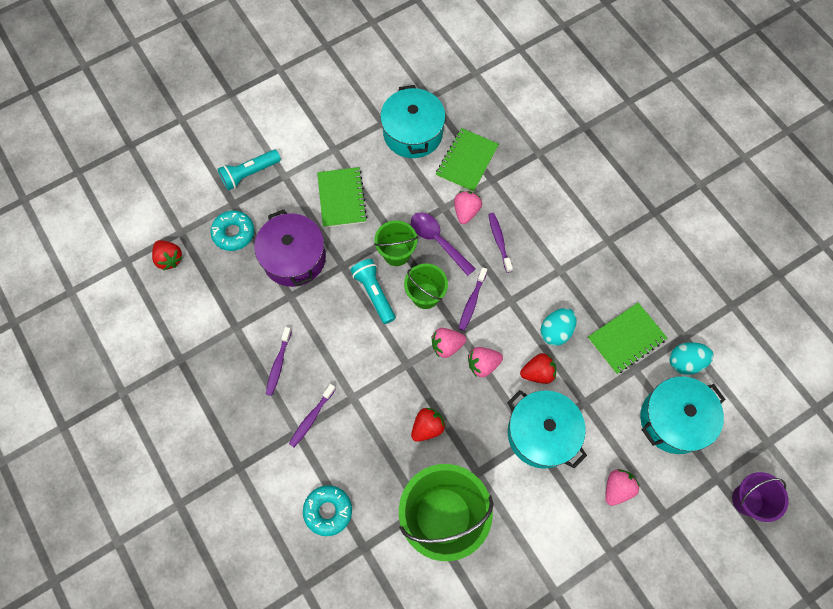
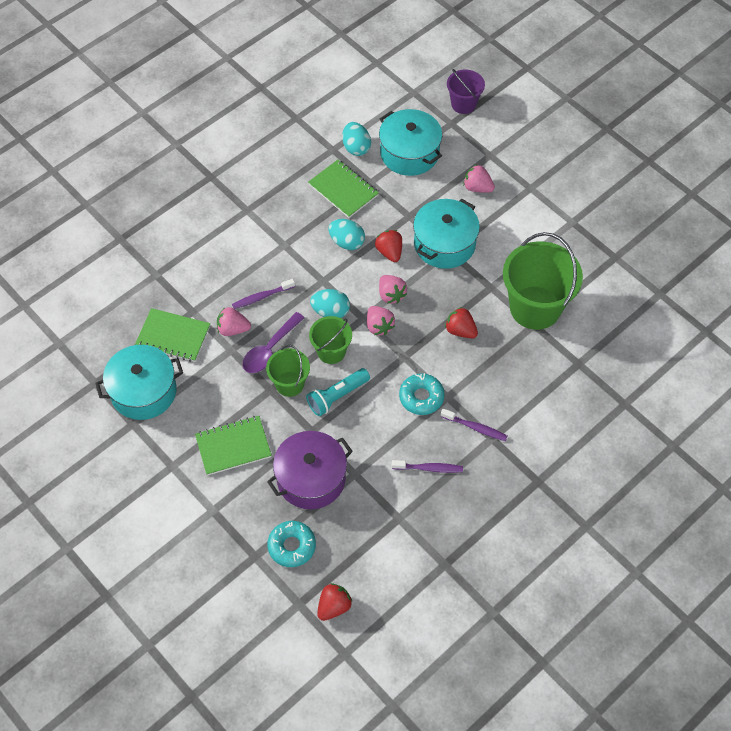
camera: 100 degrees left, 10 degrees down
turquoise flashlight [218,150,281,191] -> none
turquoise donut [303,485,352,536] -> turquoise donut moved to [399,373,445,415]
purple toothbrush [459,267,487,331] -> turquoise egg [310,289,350,318]

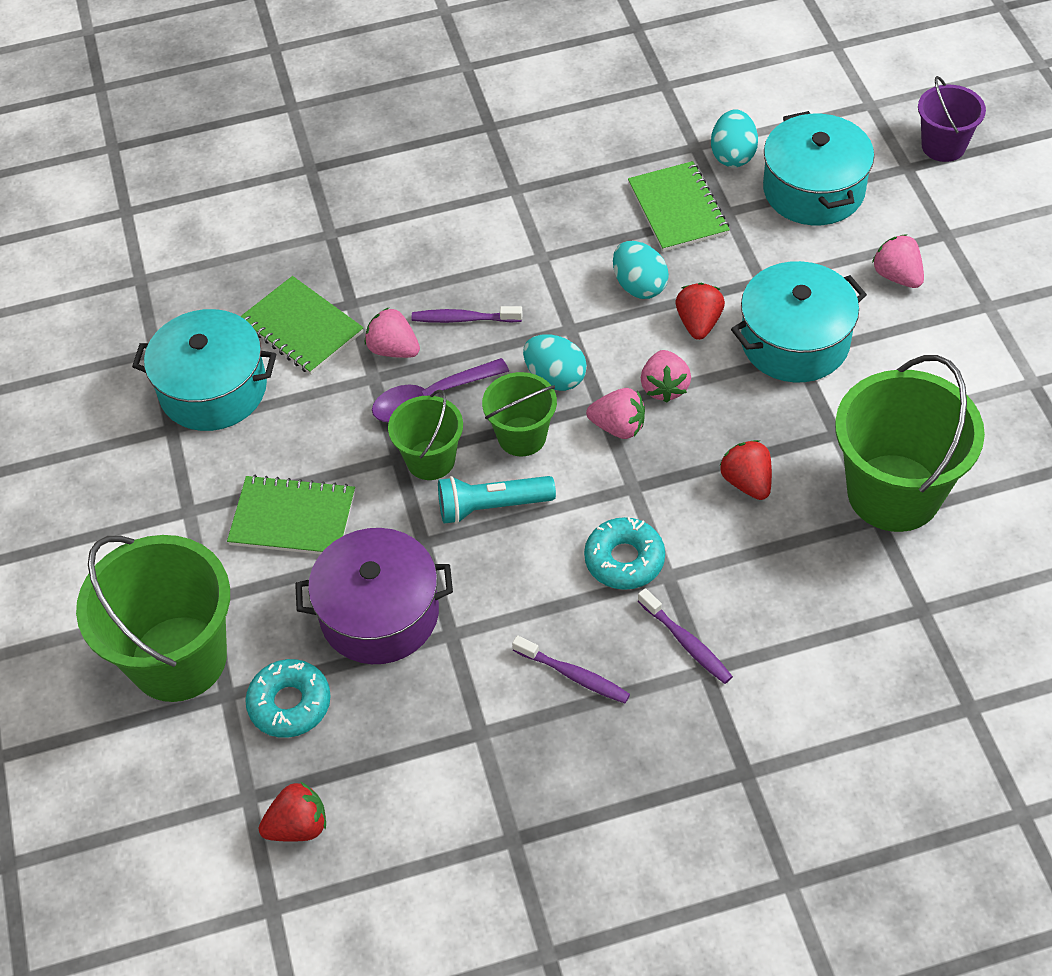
camera: 30 degrees right, 5 degrees down
pink strawberry [367,306,395,335] -> pink strawberry turned 75 degrees counterclockwise [586,388,645,439]
none -> green bucket [76,535,230,702]

